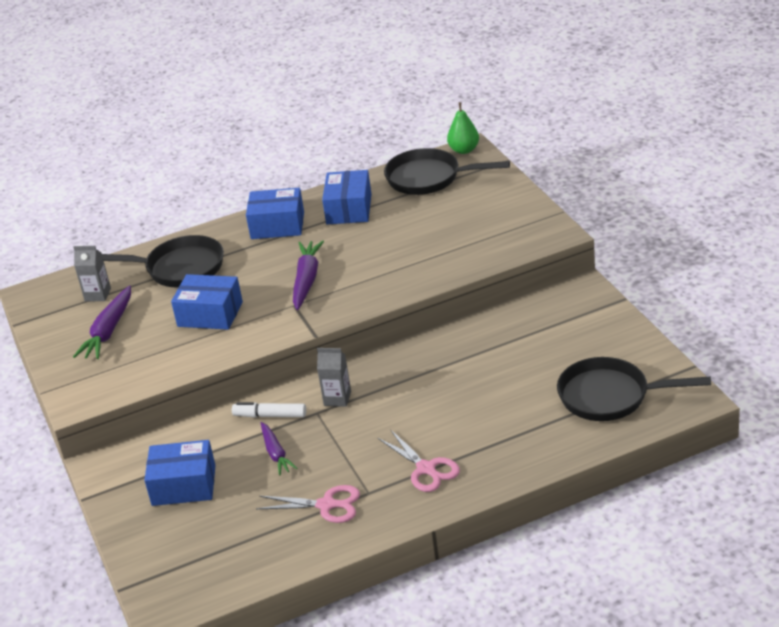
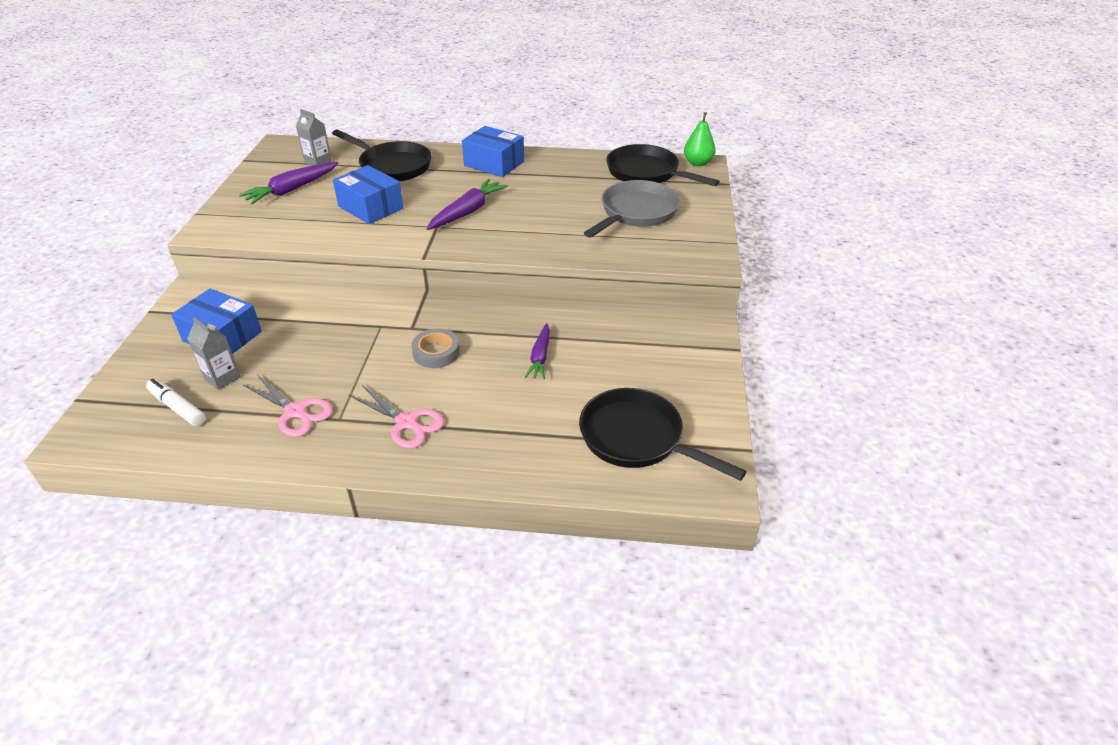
camera: 25 degrees right, 5 degrees up
white marker [232,402,306,418] -> white marker moved to [146,379,206,426]
purple carrot [261,422,298,475] -> purple carrot moved to [525,323,550,379]
grey carton [317,348,351,407] -> grey carton moved to [187,317,241,390]
blue box [322,170,371,224] -> none
pink scissors [378,429,460,492] -> pink scissors turned 45 degrees counterclockwise [349,385,444,449]
none -> grey tape [412,329,460,368]
none -> grey pan [584,180,680,238]

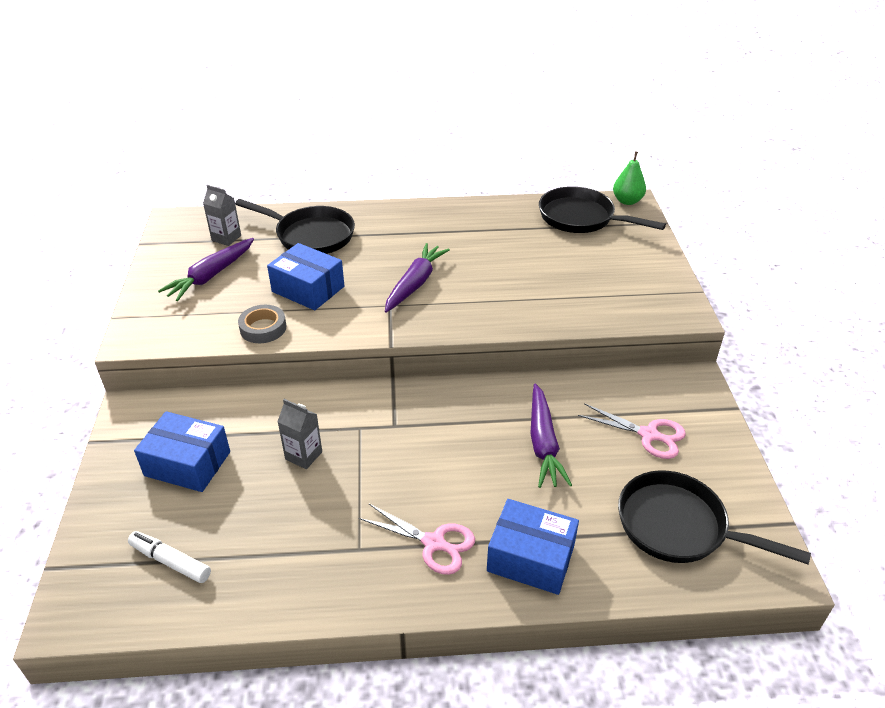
camera: 10 degrees left, 0 degrees up
grey carton [187,317,241,390] -> grey carton moved to [277,399,322,469]
pink scissors [243,375,333,437] -> pink scissors moved to [578,403,686,459]
grey tape [412,329,460,368] -> grey tape moved to [238,305,286,343]
blue box [462,126,524,177] -> blue box moved to [487,499,579,595]
purple carrot [525,323,550,379] -> purple carrot [530,383,572,488], size x1.52
grey pan [584,180,680,238] -> none

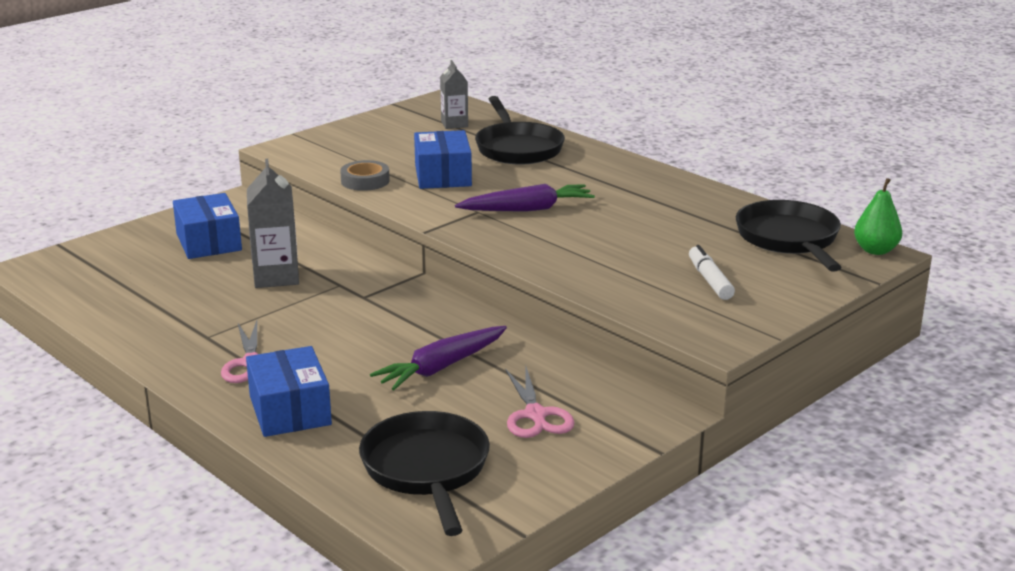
camera: 50 degrees right, 15 degrees down
white marker [128,531,211,583] -> white marker moved to [689,245,735,300]
purple carrot [158,238,254,301] -> none
grey carton [277,399,322,469] -> grey carton [247,159,299,288], size x1.57

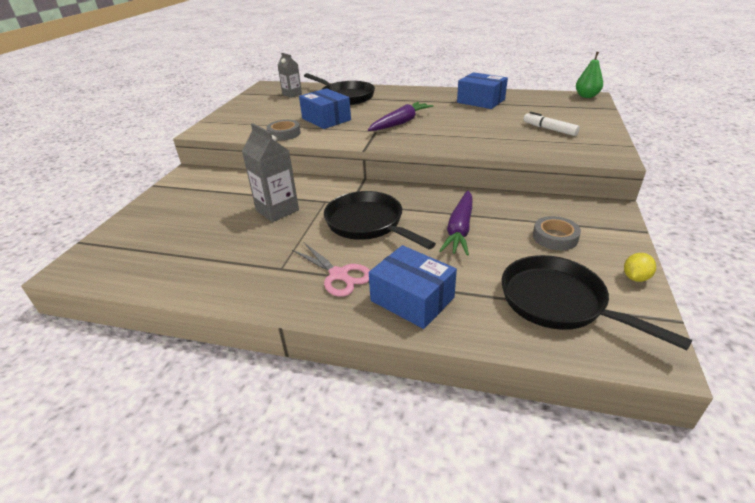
camera: 30 degrees left, 10 degrees up
blue box [173,193,242,259] -> blue box moved to [457,72,508,109]
pink scissors [505,367,575,438] -> grey tape [533,216,581,250]
black pan [736,200,842,272] -> black pan moved to [324,191,436,249]
none -> yellow lemon [624,253,656,282]

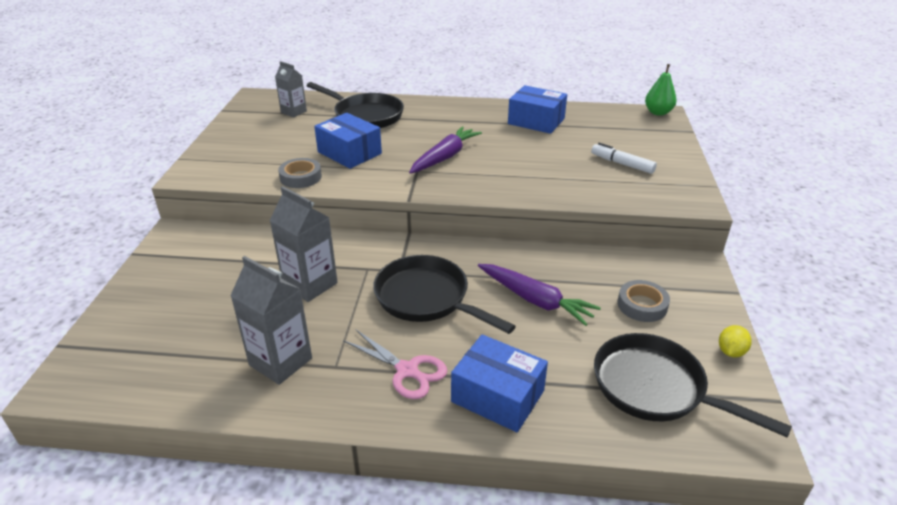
camera: 10 degrees left, 0 degrees up
purple carrot [439,190,472,255] -> purple carrot turned 60 degrees counterclockwise [478,264,601,326]
none -> grey carton [230,256,312,385]

